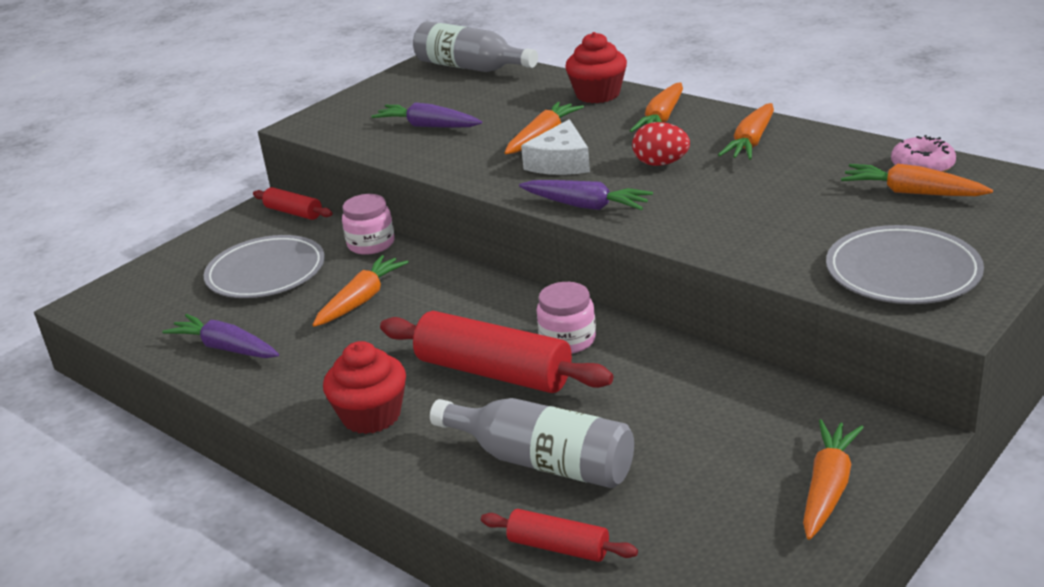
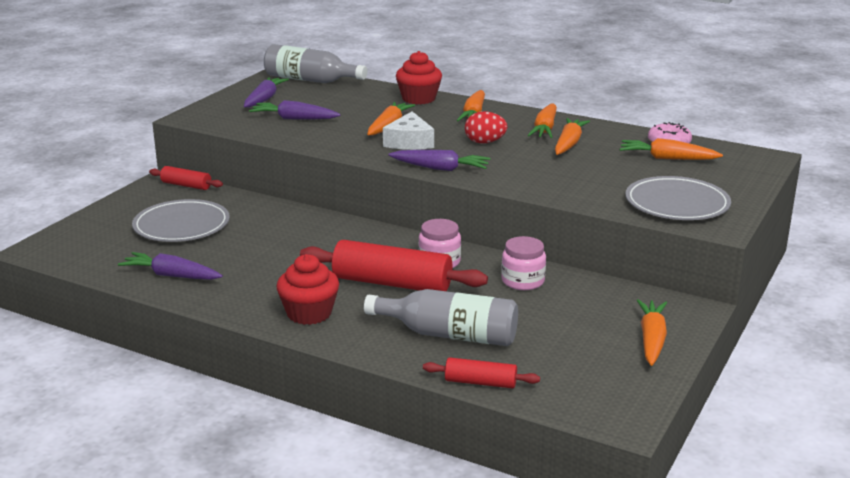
camera: 15 degrees left, 5 degrees down
orange carrot [313,255,409,327] -> orange carrot moved to [555,118,590,155]
pink jar [342,194,395,255] -> pink jar moved to [501,236,546,290]
none -> purple carrot [244,77,289,107]

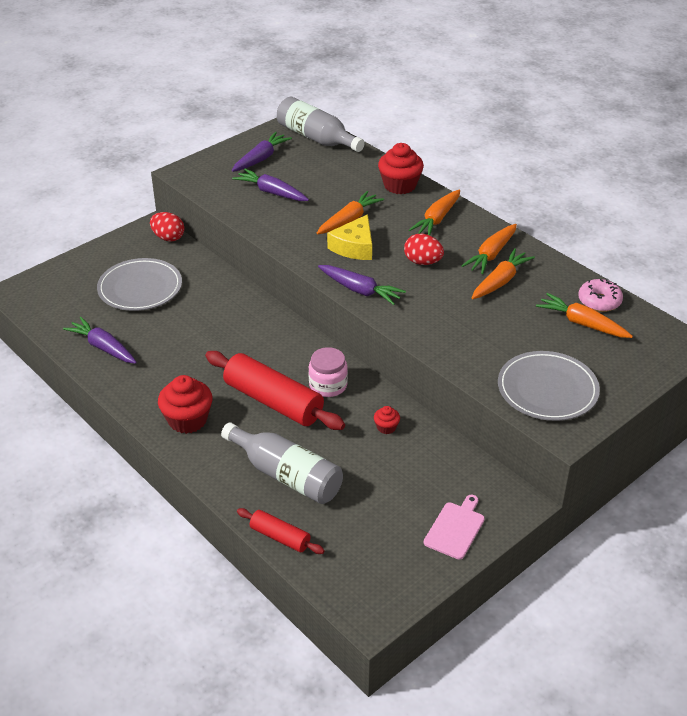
camera: 20 degrees right, 15 degrees up
red rolling pin [149,166,223,190] -> red egg [150,212,185,242]
white cheese [383,111,434,150] -> yellow cheese [327,214,372,260]
pink jar [501,236,546,290] -> red cupcake [374,406,400,434]
orange carrot [636,299,667,366] -> pink cutting board [424,495,485,559]

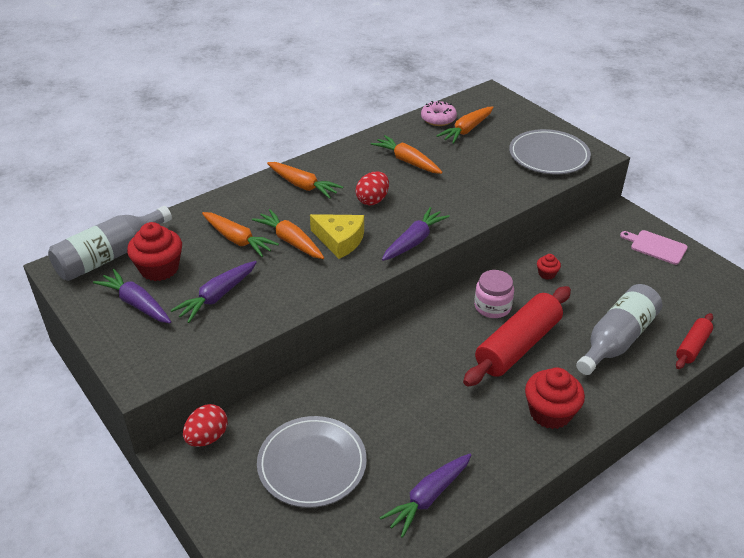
camera: 85 degrees left, 0 degrees up
red cupcake [378,143,424,194] -> red cupcake moved to [127,222,182,281]
orange carrot [462,224,517,274] -> orange carrot moved to [202,212,279,257]

